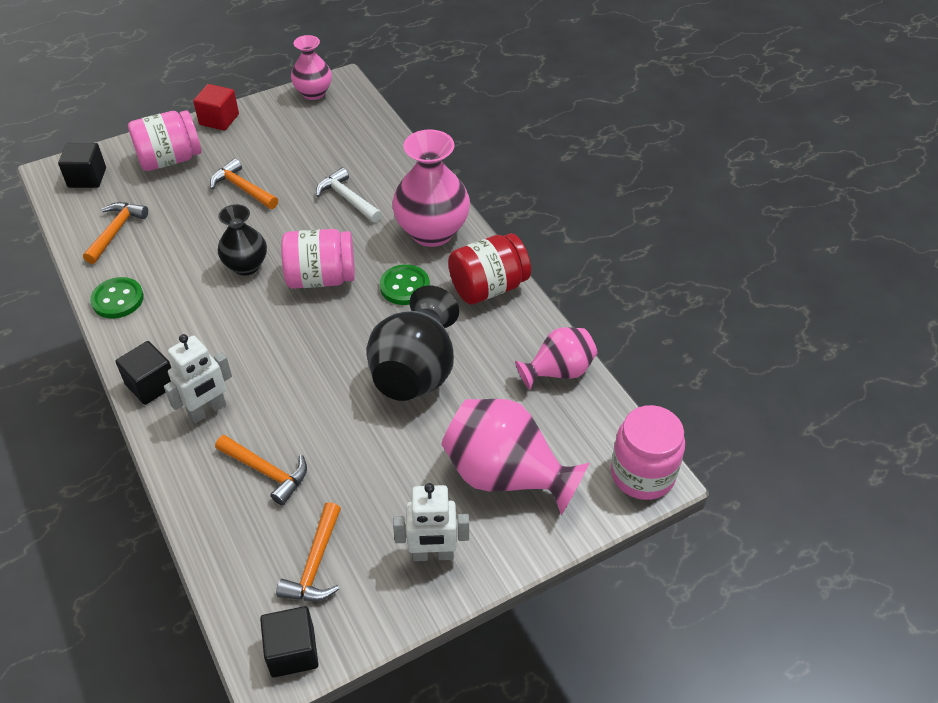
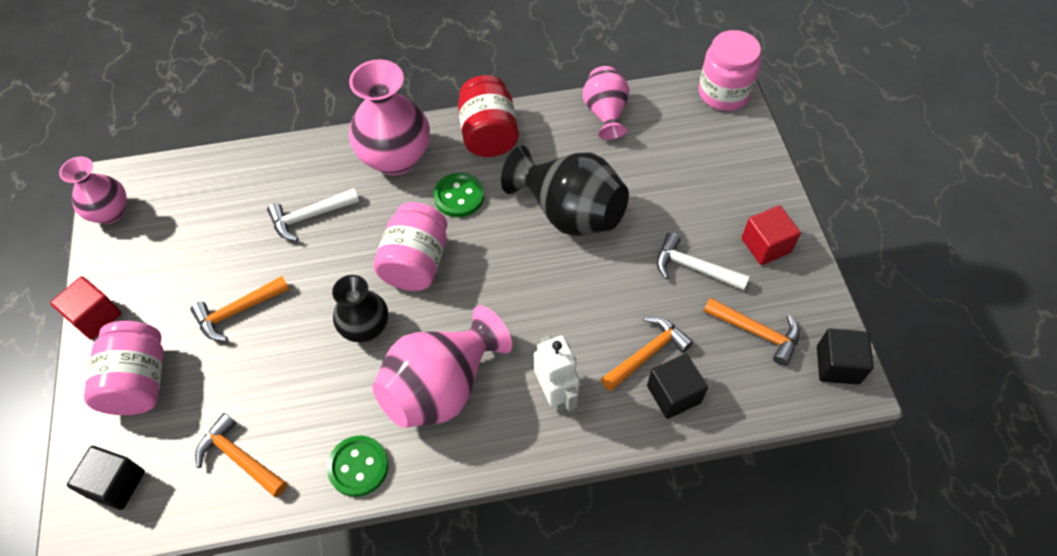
camera: 70 degrees left, 10 degrees up
black cube [115,341,171,405] -> black cube moved to [647,354,708,419]
white robot [393,483,469,561] -> red cube [741,205,801,265]
pink vase [441,399,589,515] -> pink vase moved to [372,305,512,428]
none -> white hammer [657,232,750,290]

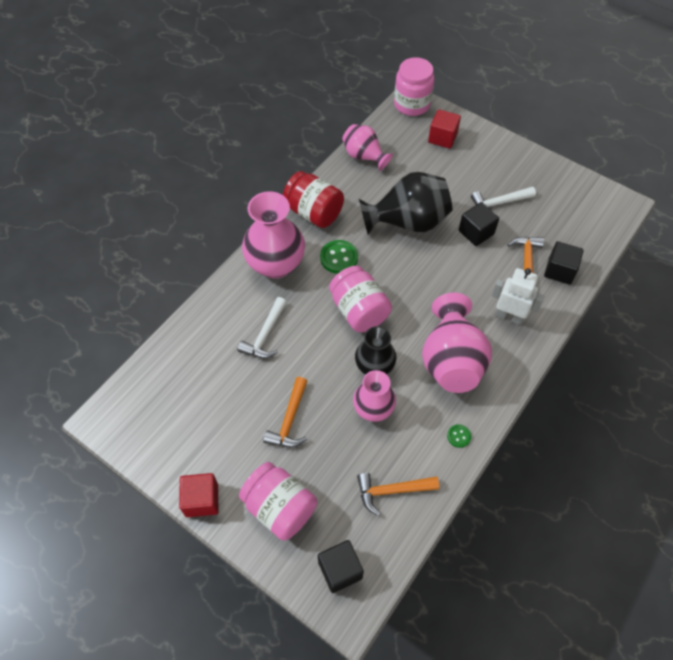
camera: 45 degrees left, 0 degrees up
pink vase [59,157,127,224] -> pink vase moved to [353,370,396,422]
green button [327,436,388,497] -> green button [447,424,471,448], size x0.54
orange hammer [703,298,799,366] -> none
red cube [741,205,801,265] -> red cube moved to [428,109,461,149]
black cube [817,328,874,385] -> black cube moved to [459,202,499,246]

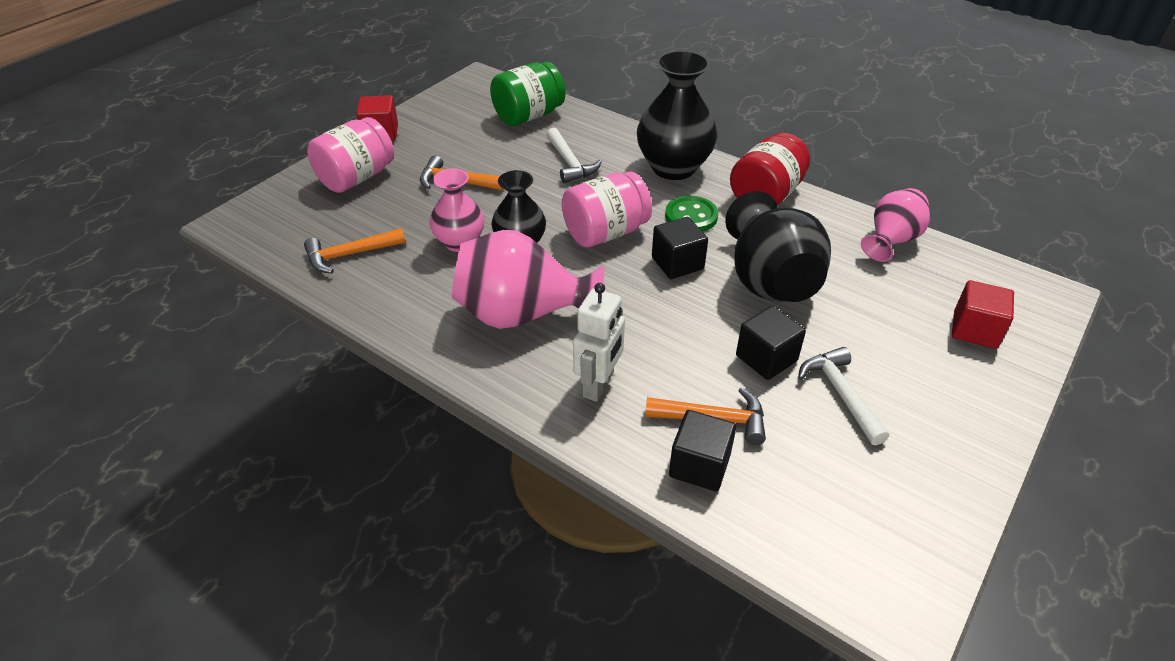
camera: 90 degrees right, 15 degrees down
white hammer [237,297,287,358] -> white hammer turned 135 degrees counterclockwise [546,128,602,183]
pink vase [242,191,305,279] -> black vase [637,50,717,180]
black cube [318,540,364,593] -> black cube moved to [652,217,708,279]
orange hammer [357,473,439,516] -> orange hammer turned 105 degrees counterclockwise [304,228,405,273]
pink jar [394,57,435,116] -> none
green button [447,424,471,448] -> none
none -> green jar [490,62,566,126]

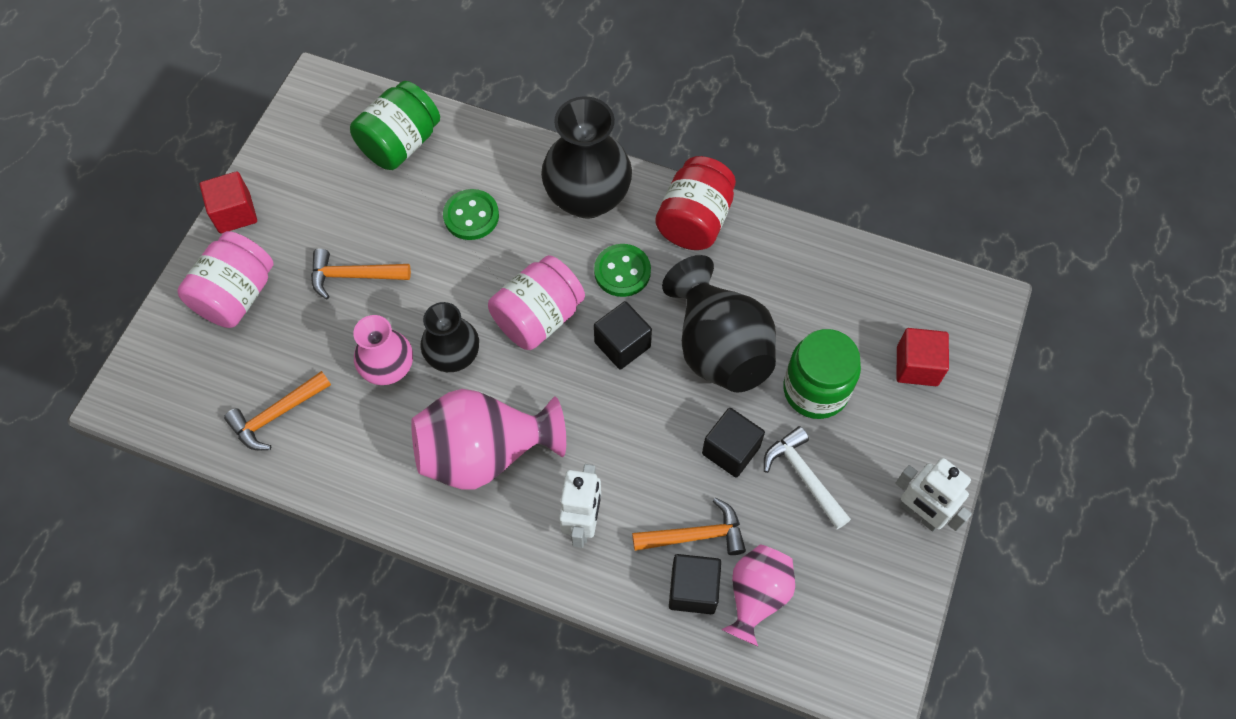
camera: 15 degrees left, 20 degrees up
white hammer [546,128,602,183] -> green button [443,189,499,240]
pink vase [861,188,930,262] -> pink vase moved to [721,544,795,646]
none -> green jar [783,329,861,419]
none -> white robot [895,458,972,532]

